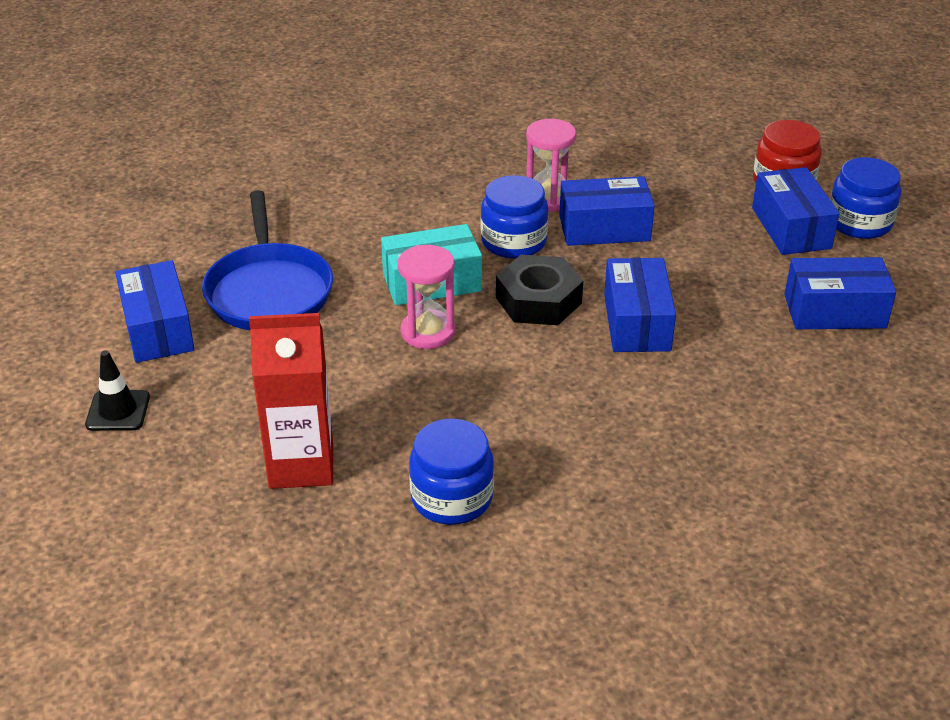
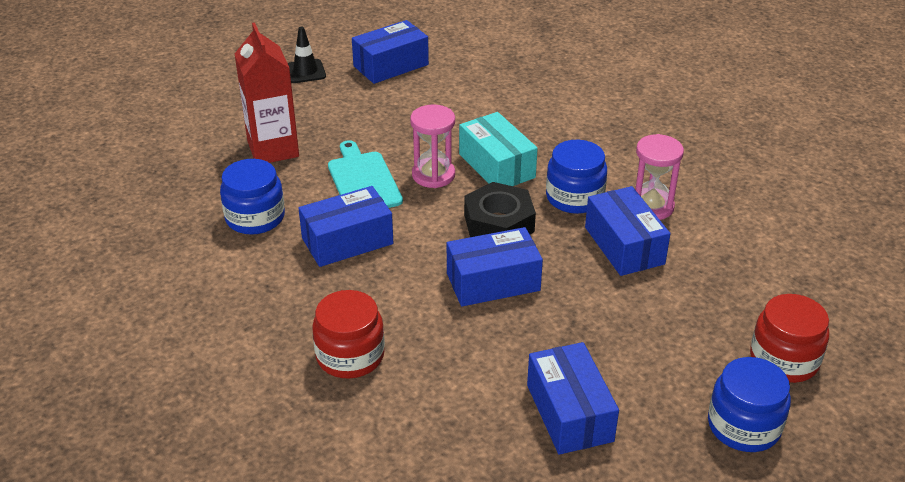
camera: 75 degrees right, 0 degrees up
blue pan [202,190,333,330] -> none
blue box [752,167,839,255] -> blue box moved to [298,186,393,267]
none -> red jar [312,290,385,379]
none -> turquoise cutting board [328,140,403,208]

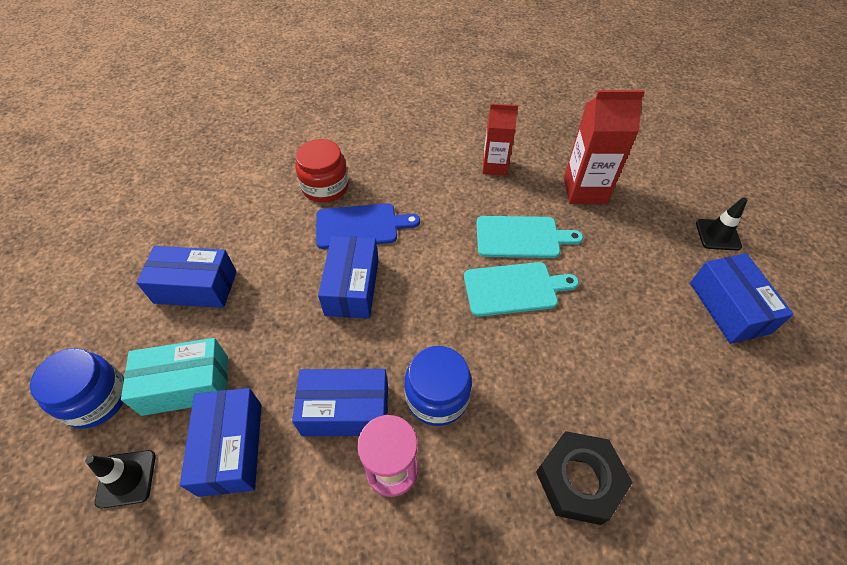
camera: 110 degrees right, 15 degrees up
blue jar [220,159,285,235] -> red carton [483,104,518,176]
blue box [298,186,393,267] -> blue box moved to [180,388,262,497]
pink hourglass [410,105,455,188] -> turquoise cutting board [464,262,579,317]
turquoise box [459,112,538,186] -> turquoise box moved to [121,338,228,416]
black nut [464,182,536,237] -> black nut moved to [536,431,633,525]
red jar [750,294,829,383] -> black traffic cone [85,450,156,508]
none -> blue cutting board [316,203,420,249]

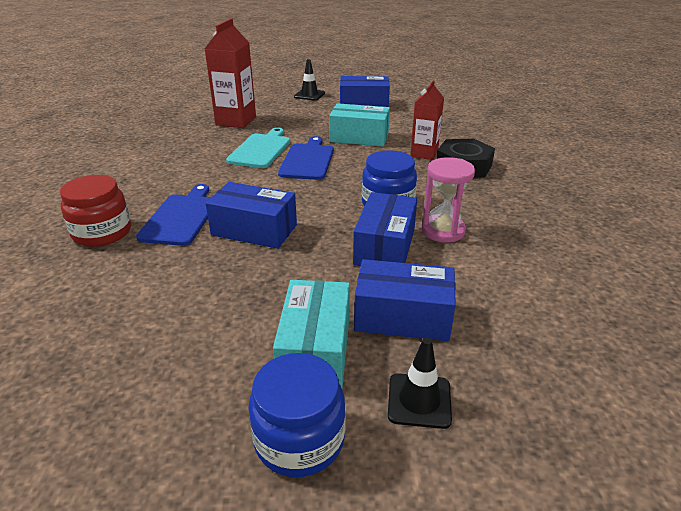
camera: 75 degrees left, 20 degrees down
blue box [136,246,237,308] -> none
turquoise cutting board [464,262,579,317] -> blue cutting board [278,136,334,180]
red carton [483,104,518,176] -> red carton moved to [410,80,444,160]
none -> turquoise box [329,103,390,147]

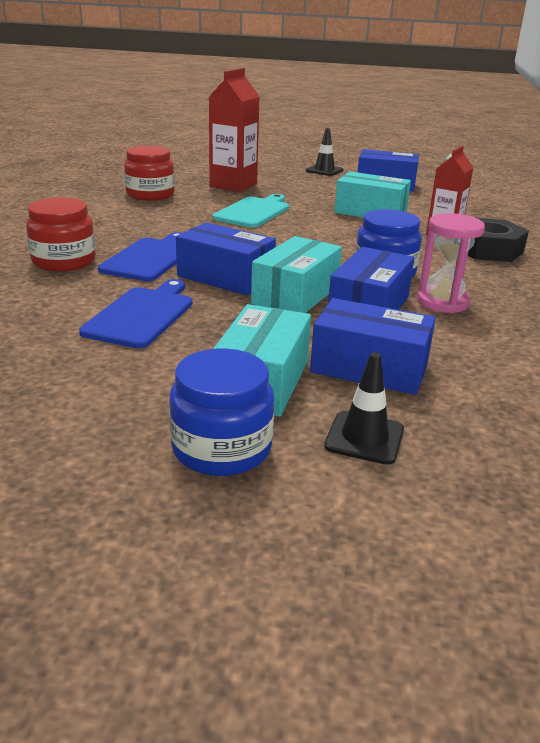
camera: 10 degrees right, 5 degrees down
blue cutting board [278,136,334,180] -> blue cutting board moved to [79,279,192,348]
none -> red jar [124,145,174,201]
none -> turquoise box [251,236,342,313]

